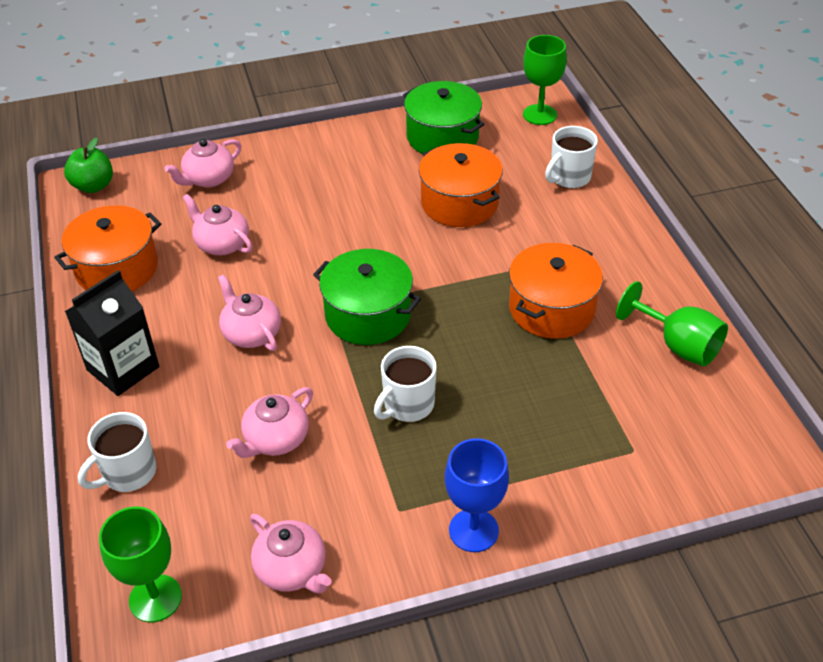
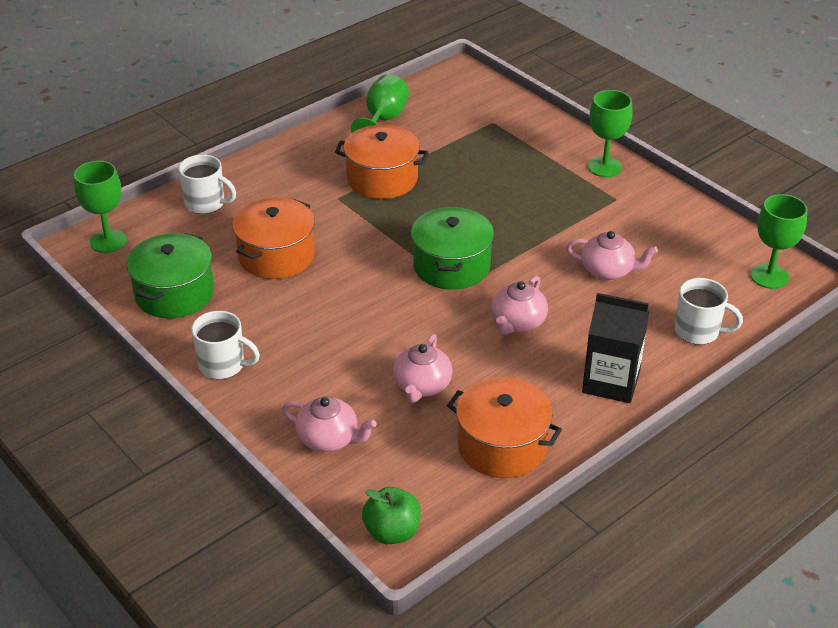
camera: 115 degrees left, 5 degrees down
pink teapot [250,514,332,593] -> none
white mug [374,346,437,422] -> white mug moved to [191,311,260,379]
blue goblet [445,438,509,552] -> green goblet [588,90,633,177]

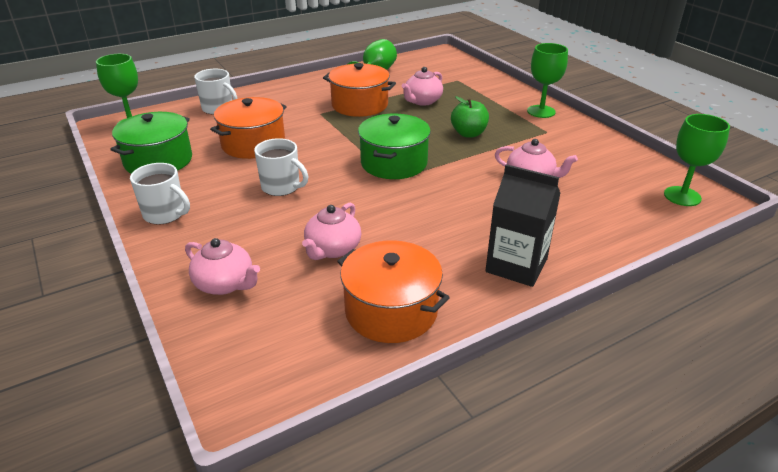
camera: 10 degrees right, 5 degrees down
green apple [362,487,421,544] -> green apple moved to [451,96,489,138]
pink teapot [491,276,548,335] -> pink teapot moved to [402,67,443,106]
white mug [675,278,743,345] -> white mug moved to [254,138,308,196]

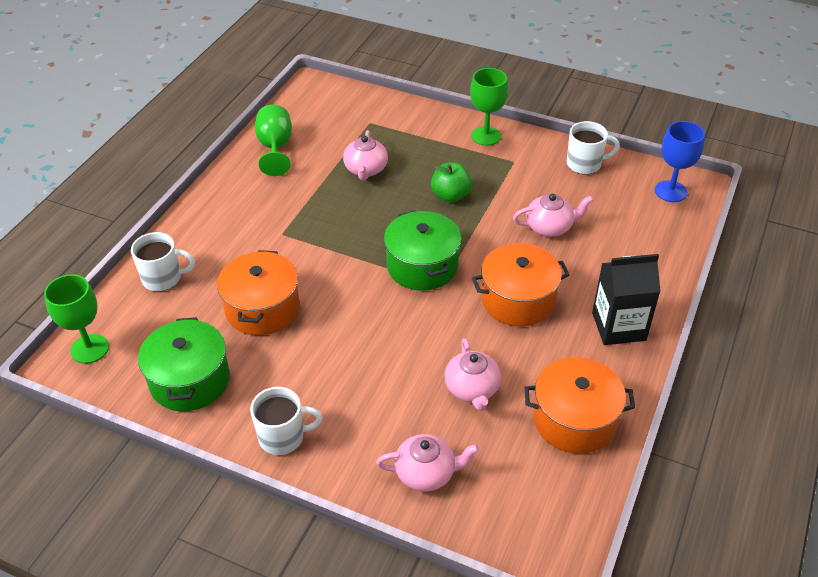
camera: 35 degrees left, 10 degrees up
white mug [254,138,308,196] -> white mug moved to [567,121,620,174]
orange pot [323,63,396,117] -> orange pot moved to [472,243,570,326]
green goblet [664,114,730,206] -> blue goblet [655,121,705,202]

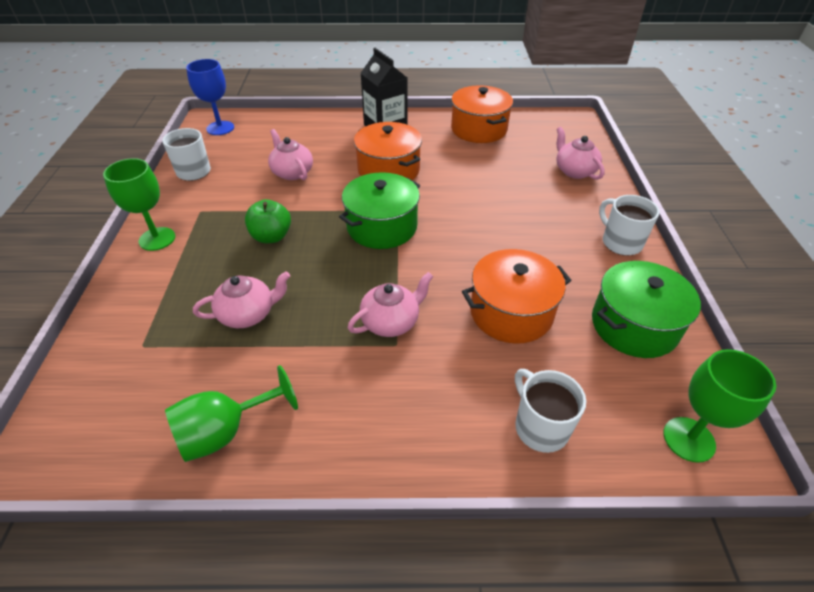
camera: 115 degrees left, 0 degrees up
pink teapot [445,338,501,411] -> pink teapot moved to [348,272,433,337]

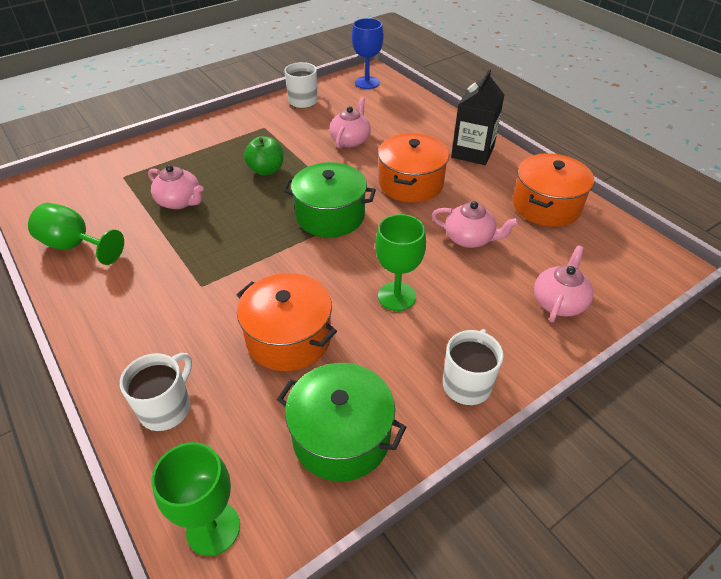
camera: 55 degrees right, 0 degrees up
green goblet [103,158,175,251] -> green goblet moved to [375,214,426,311]
pink teapot [348,272,433,337] -> pink teapot moved to [432,201,519,248]

